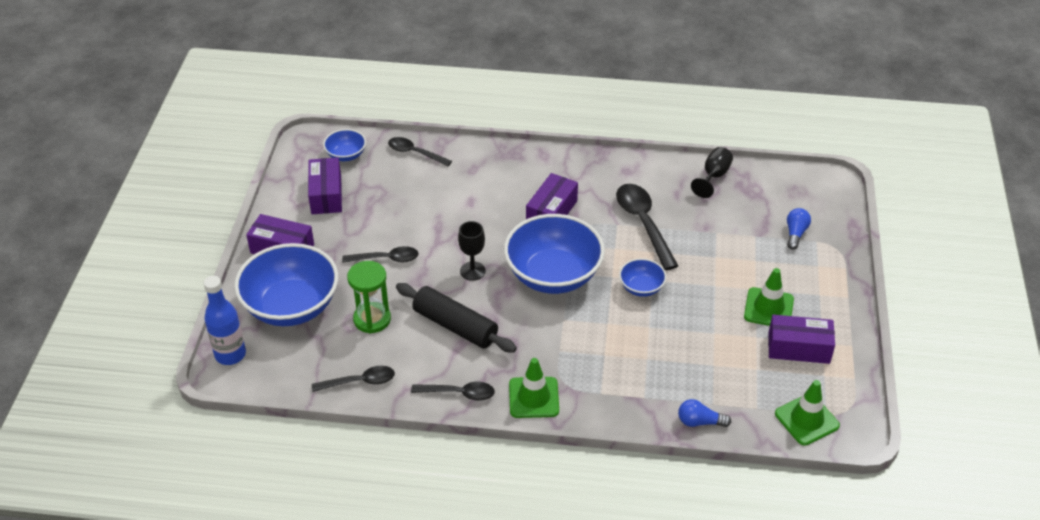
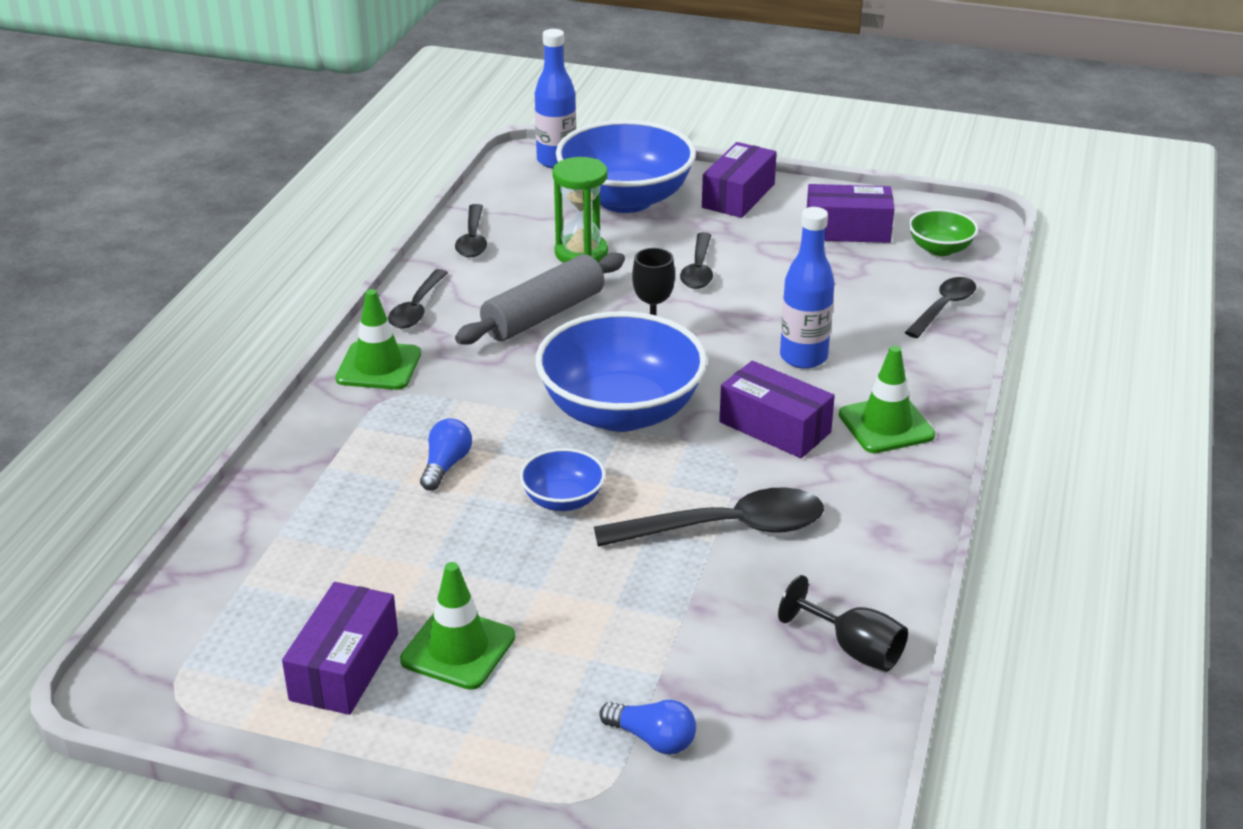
camera: 100 degrees right, 10 degrees down
blue bowl [323,129,366,161] -> green bowl [909,209,978,256]
black rolling pin [396,283,517,352] -> grey rolling pin [455,252,625,345]
blue light bulb [678,399,731,427] -> blue light bulb moved to [420,418,472,491]
green traffic cone [775,380,840,446] -> green traffic cone moved to [839,346,935,453]
none -> blue bottle [780,207,835,369]

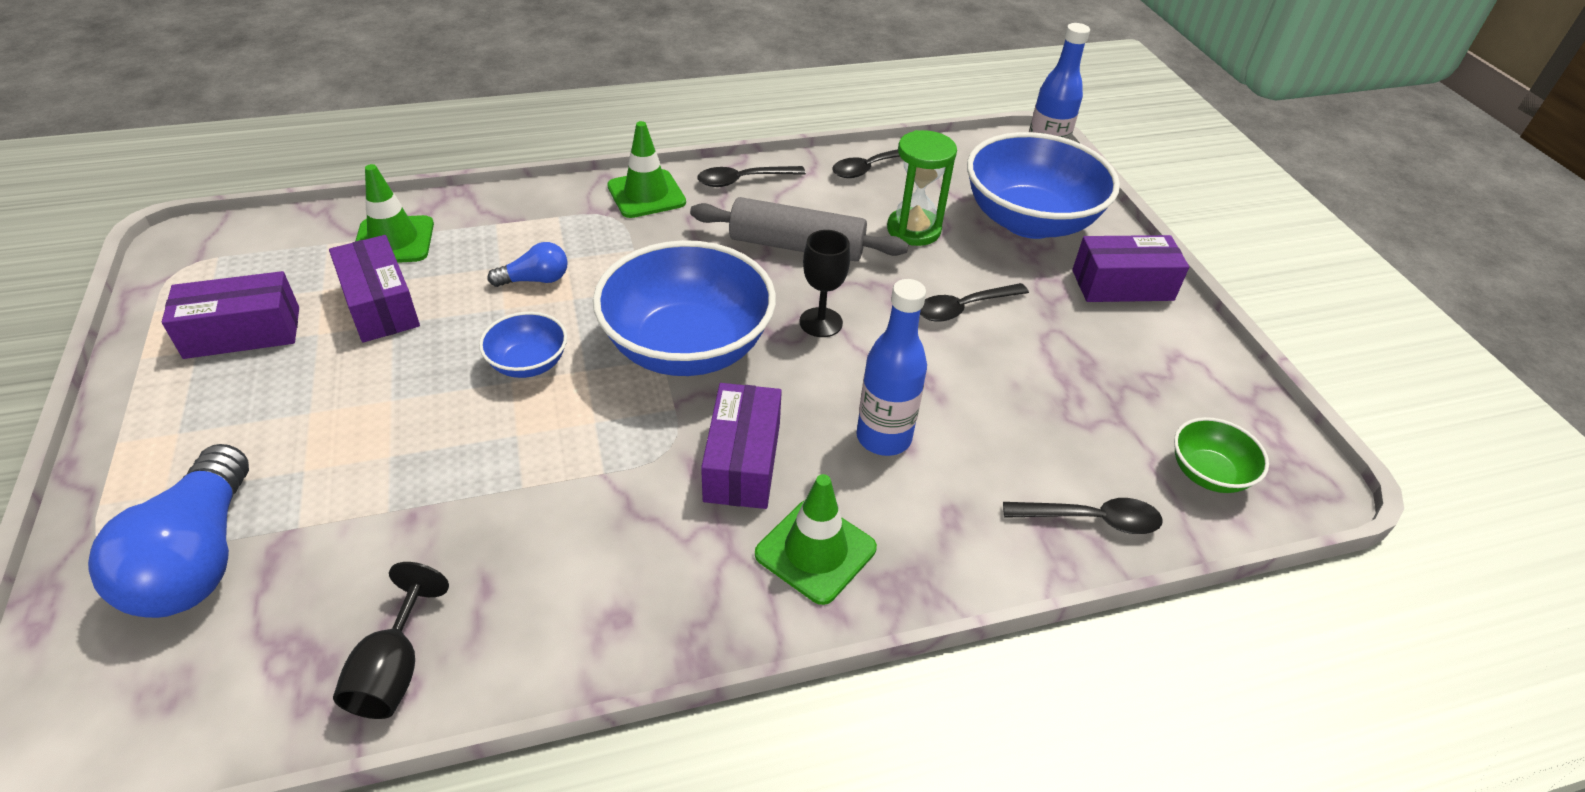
camera: 55 degrees right, 10 degrees up
green traffic cone [400,562,515,690] -> green traffic cone moved to [355,164,434,263]
black spoon [594,487,824,547] -> none
blue light bulb [599,700,696,755] -> blue light bulb [88,444,249,618], size x2.00
purple box [807,184,894,243] -> purple box moved to [329,235,420,343]

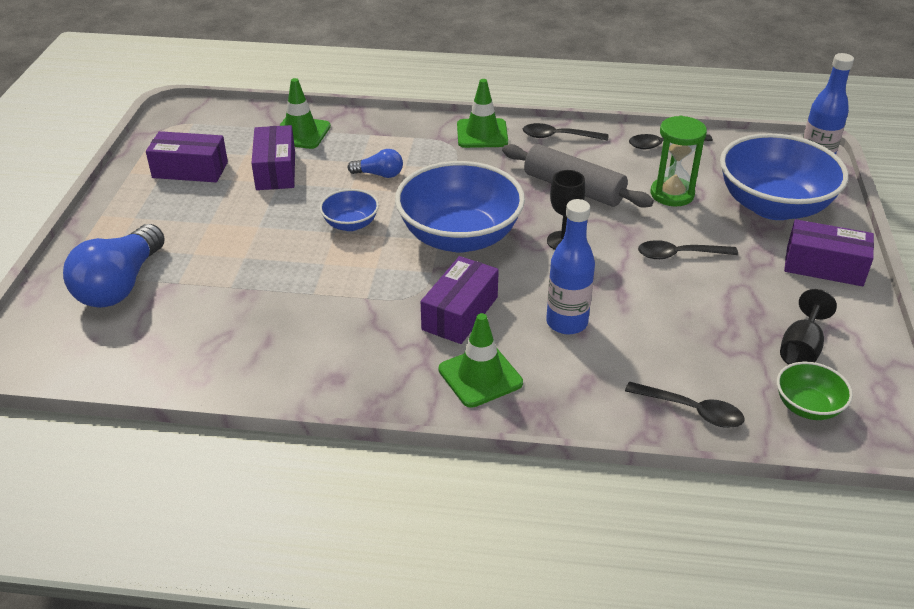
camera: 25 degrees right, 5 degrees down
black goblet [333,562,449,719] -> black goblet moved to [780,289,837,365]

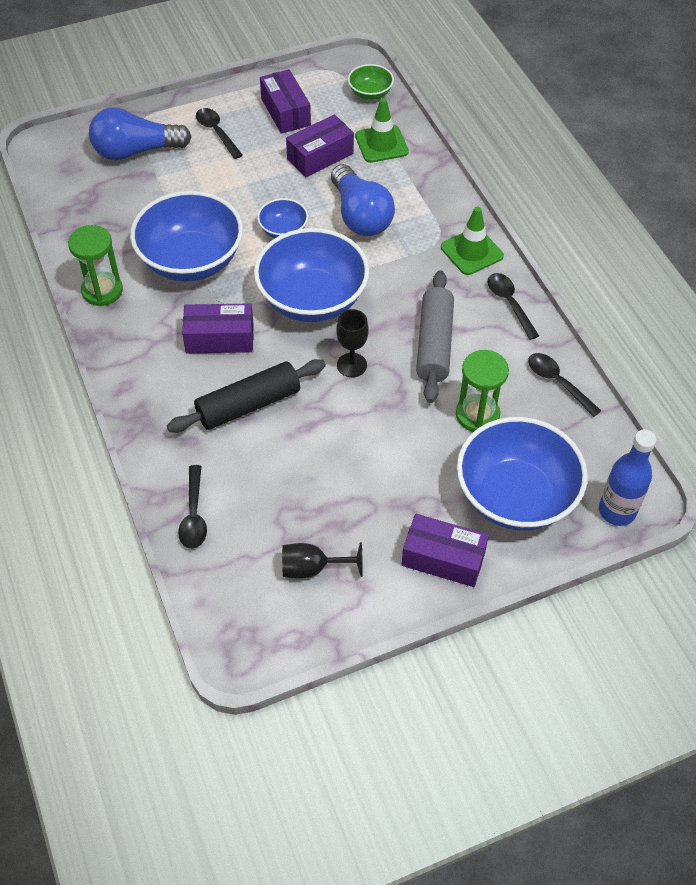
camera: 60 degrees right, 15 degrees up
blue light bulb [347,149,403,178] -> blue light bulb [331,164,395,236], size x2.00
green traffic cone [439,313,523,408] -> none
blue bottle [546,199,595,334] -> black rolling pin [167,359,326,433]
black spoon [638,240,738,259] -> black spoon moved to [196,108,243,159]
green bowl [777,362,853,420] -> green bowl moved to [348,64,394,100]
purple box [784,219,874,286] -> purple box turned 60 degrees counterclockwise [401,514,489,587]
none -> green hourglass [68,225,123,306]
none -> blue bowl [130,191,243,282]

